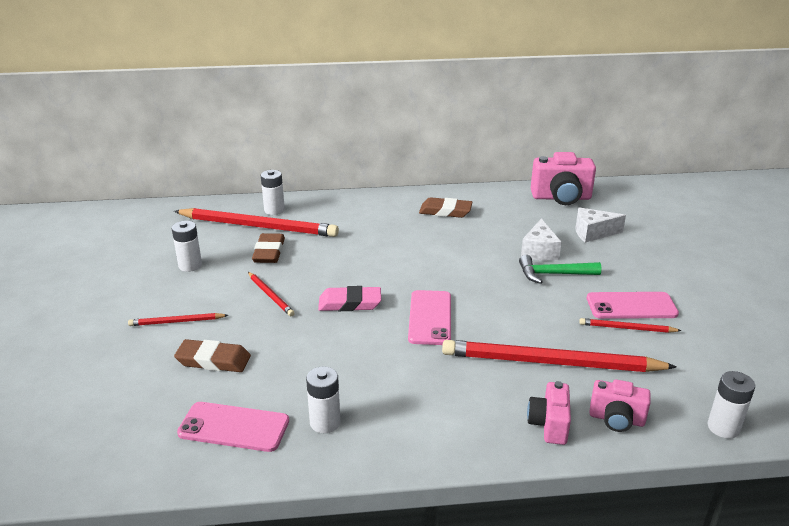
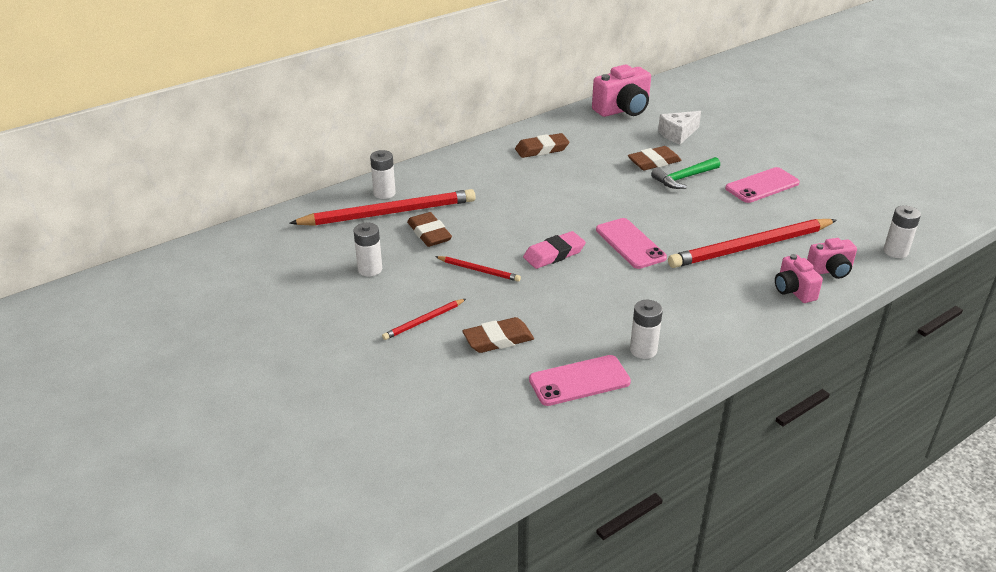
camera: 30 degrees left, 5 degrees up
white cheese [521,218,562,260] -> brown eraser [628,146,682,170]
red pencil [579,318,682,333] -> none

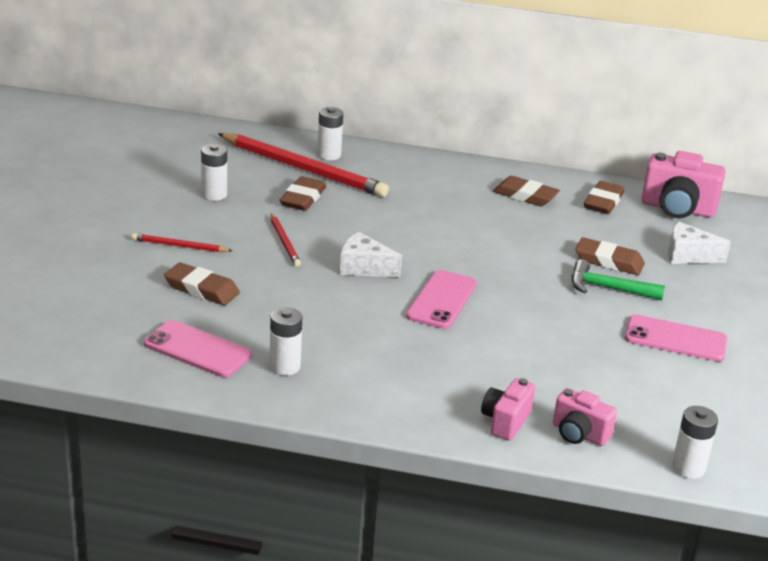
camera: 45 degrees right, 5 degrees down
pink eraser [523,231,586,269] -> white cheese [340,232,402,278]
red pencil [668,219,837,268] -> none
none -> brown eraser [584,181,624,214]

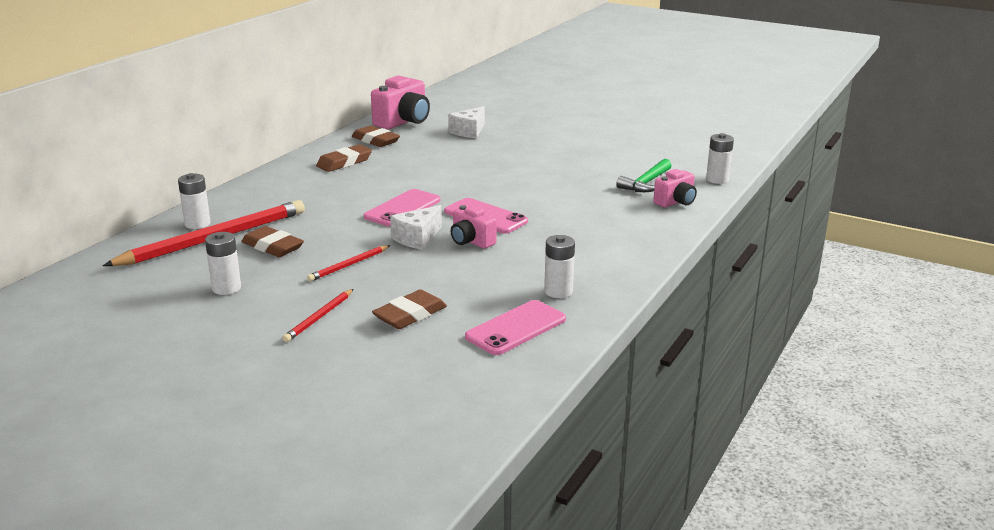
camera: 70 degrees left, 5 degrees down
red pencil [271,213,301,267] -> red pencil turned 135 degrees clockwise [307,245,390,282]
pink camera [481,378,535,441] -> pink camera moved to [451,205,497,249]
green hammer [572,259,665,300] -> green hammer moved to [616,159,672,192]
brown eraser [575,237,645,275] -> none
pink phone [625,315,727,362] -> pink phone moved to [364,189,440,227]

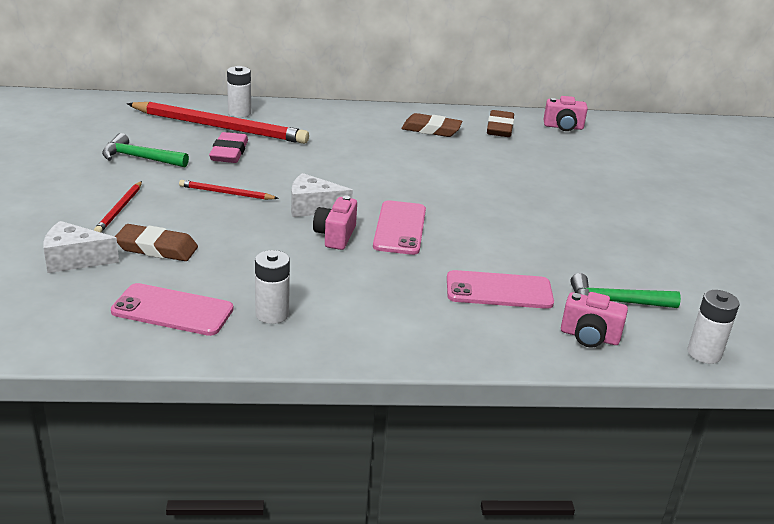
camera: 55 degrees right, 5 degrees up
white battery [205,232,241,295] -> green hammer [102,133,189,167]
brown eraser [241,226,304,257] -> pink eraser [209,132,248,163]
red pencil [283,289,353,342] -> red pencil turned 75 degrees counterclockwise [94,181,142,232]
pink phone [364,189,440,227] -> pink phone moved to [447,270,554,309]
pink camera [371,76,430,129] -> pink camera [543,96,588,131], size x0.60
white cheese [448,106,485,138] -> white cheese moved to [43,221,119,273]

